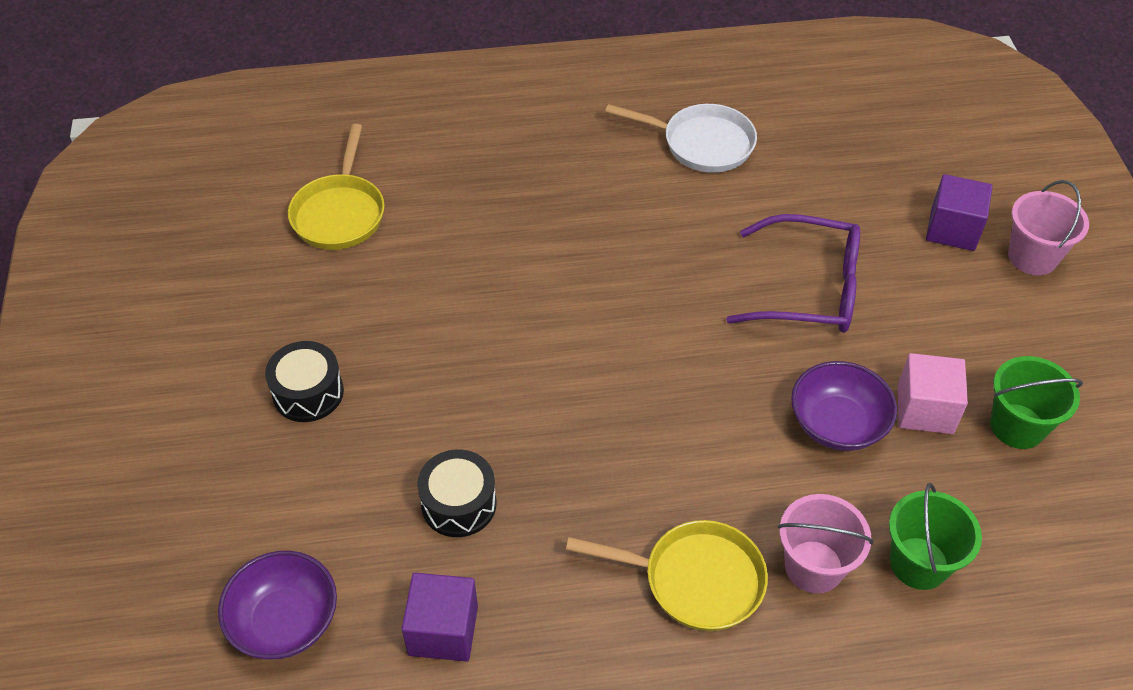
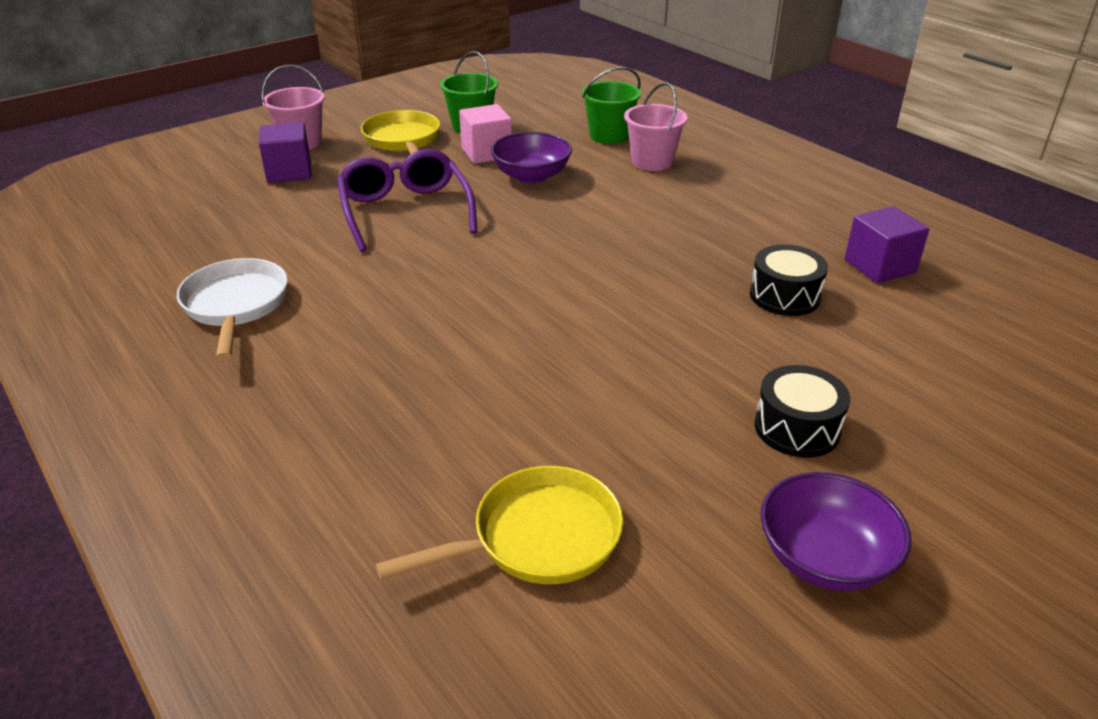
camera: 120 degrees left, 15 degrees down
purple bowl [218,551,337,659] -> purple bowl moved to [761,472,912,591]
yellow pan [566,520,768,631] -> yellow pan moved to [361,110,440,154]

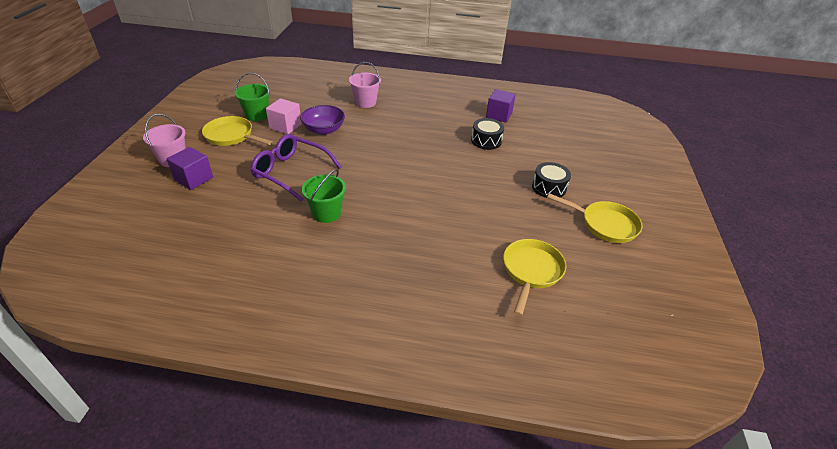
camera: 45 degrees left, 5 degrees up
white pan [177,258,288,360] -> none
green bucket [582,67,641,144] -> green bucket moved to [302,169,346,223]
purple bowl [761,472,912,591] -> yellow pan [547,193,643,243]

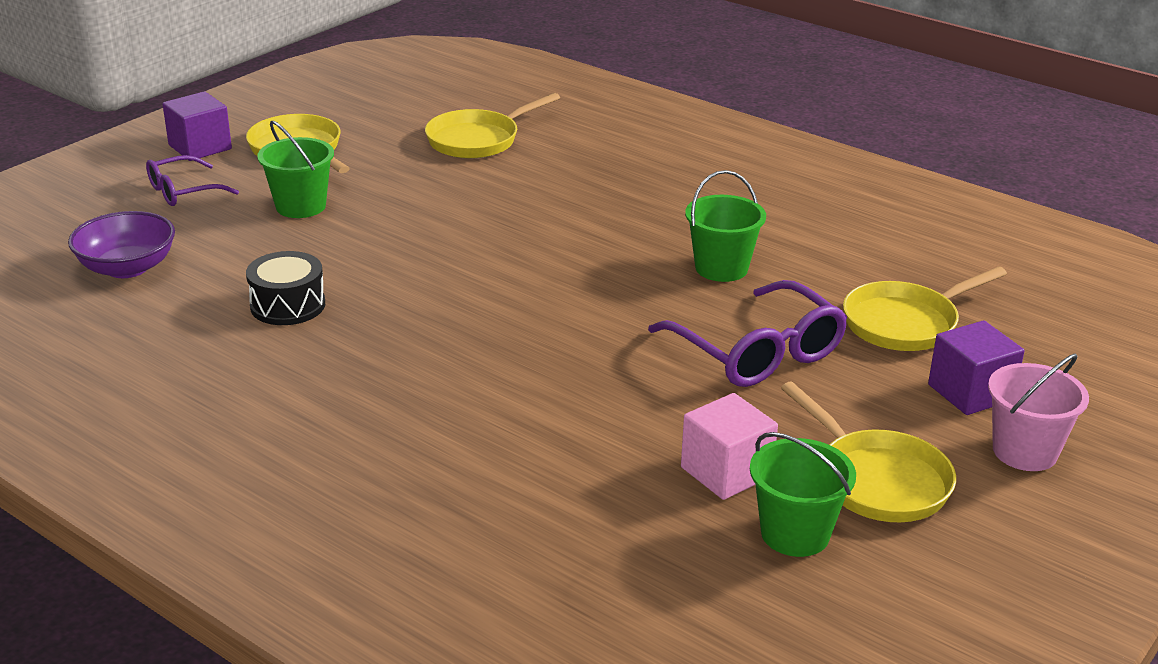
camera: 150 degrees left, 10 degrees down
purple bowl [300,105,345,135] -> purple bowl moved to [68,211,175,278]
pink bucket [349,62,381,108] -> none
purple cube [486,89,516,122] -> purple cube moved to [163,91,232,161]
black drum [532,162,571,198] -> green bucket [257,121,334,218]
none -> purple glasses [146,155,239,206]
none -> yellow pan [843,266,1007,351]

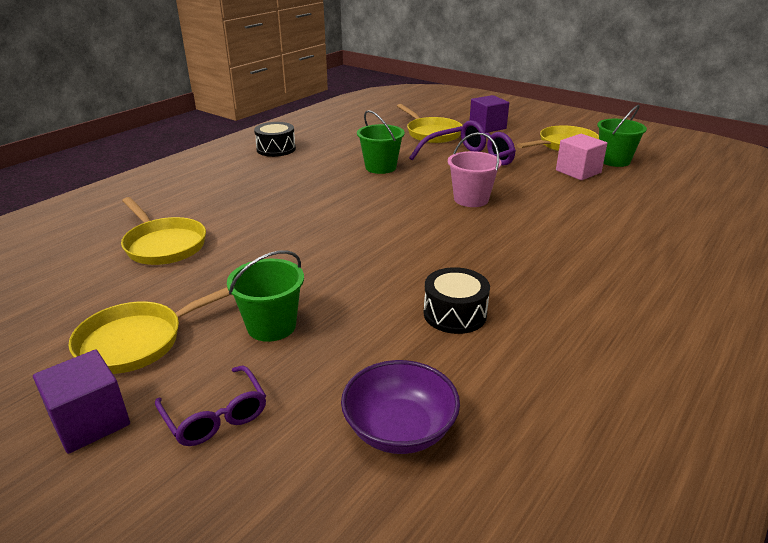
camera: 90 degrees left, 0 degrees up
pink bucket [988,354,1089,471] -> pink bucket moved to [448,133,502,207]
none -> black drum [254,122,296,157]

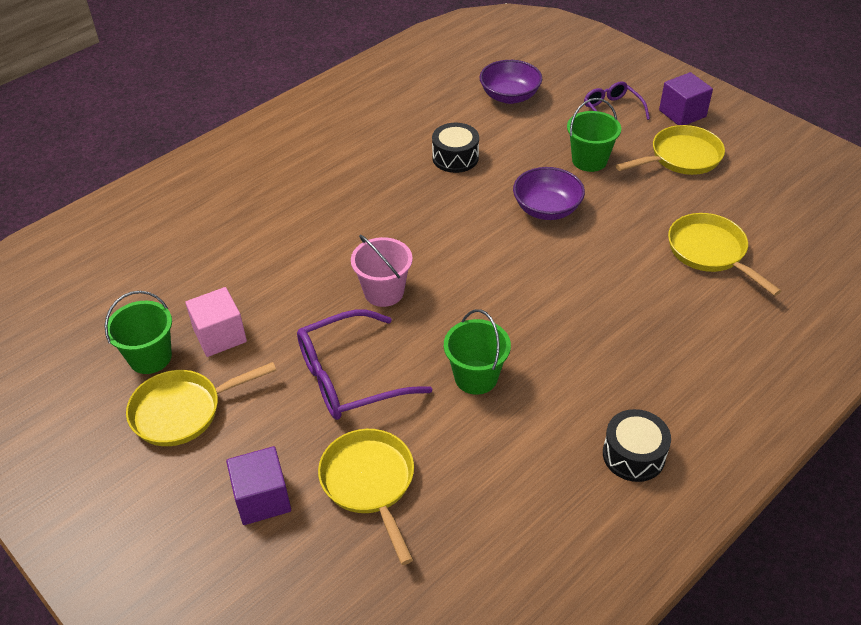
camera: 170 degrees left, 15 degrees up
none -> purple bowl [513,167,585,220]

